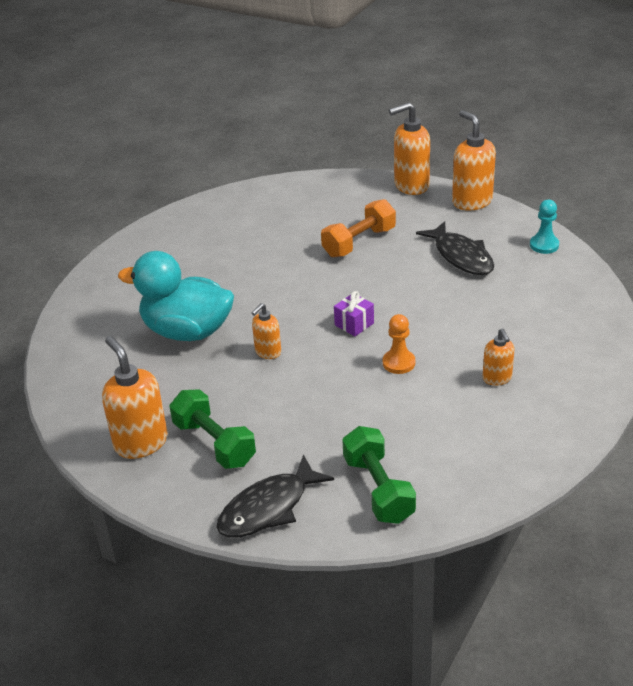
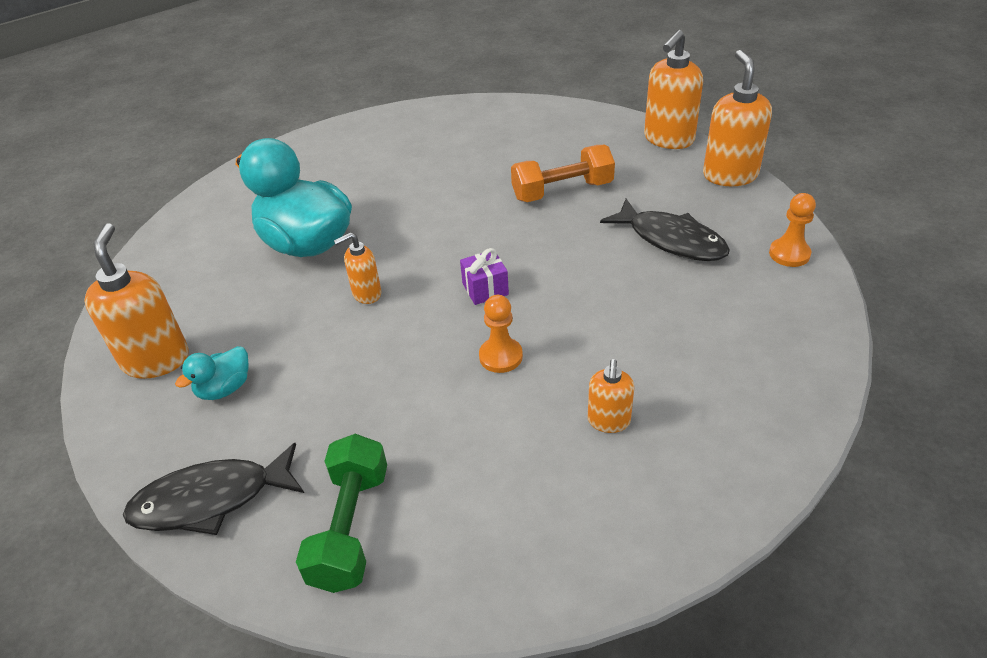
camera: 25 degrees right, 5 degrees up
green dumbbell [170,389,256,469] -> turquoise duck [175,346,249,400]
orange soap dispenser [389,102,430,195] -> orange soap dispenser turned 60 degrees counterclockwise [644,30,703,149]
black fish [416,221,494,275] -> black fish turned 45 degrees counterclockwise [600,199,730,261]
turquoise pawn [530,200,559,254] -> orange pawn [769,193,816,267]

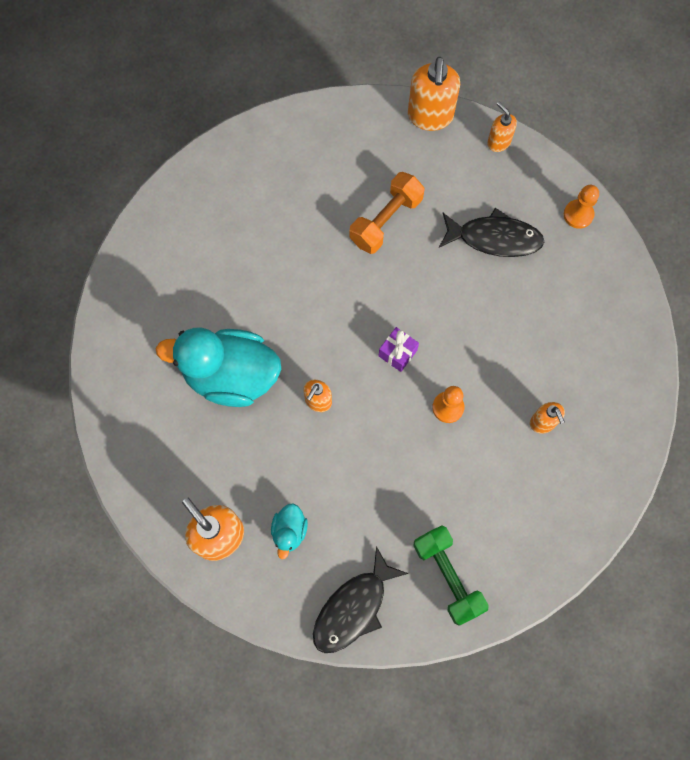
camera: 35 degrees left, 30 degrees up
orange soap dispenser [703,50,772,186] -> orange soap dispenser [487,102,517,152], size x0.56

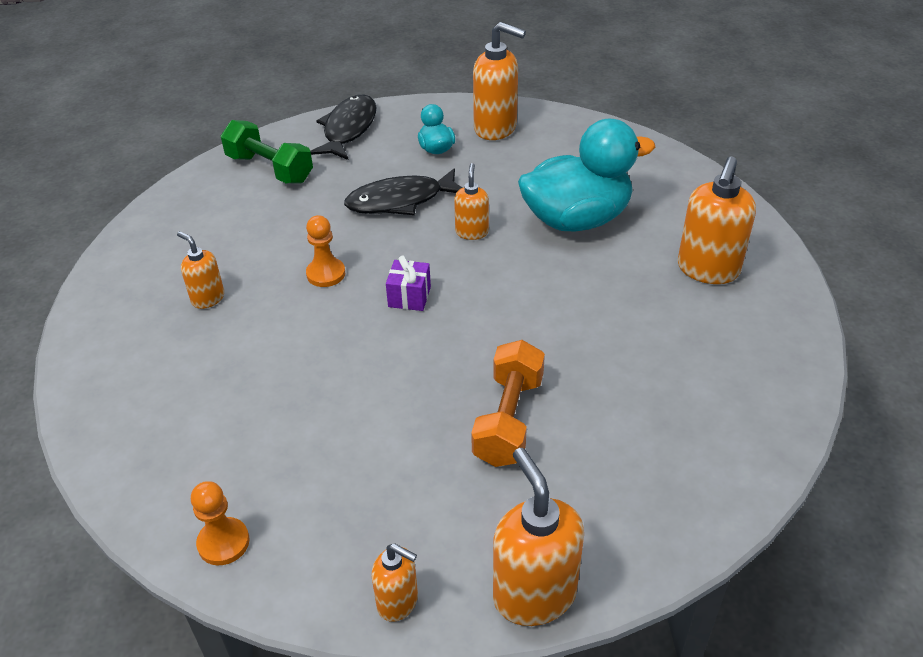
camera: 155 degrees right, 30 degrees down
black fish [439,208,544,257] -> black fish moved to [344,168,462,215]
none -> orange soap dispenser [677,156,756,284]

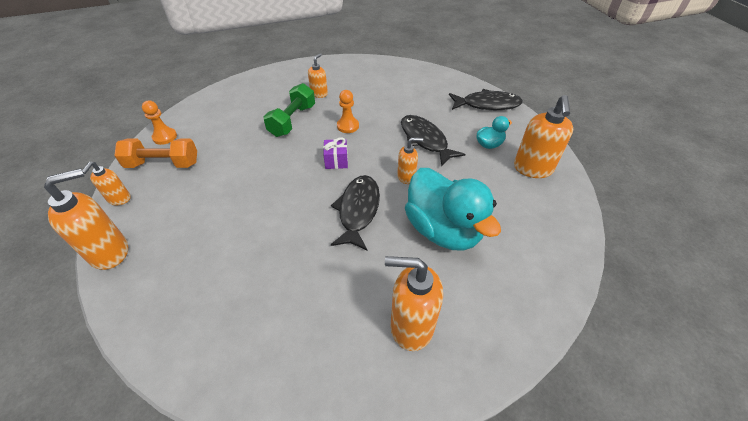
camera: 75 degrees right, 5 degrees up
green dumbbell [221,120,313,184] -> green dumbbell moved to [264,83,315,137]
orange dumbbell [471,340,545,467] -> orange dumbbell moved to [114,138,197,168]
none -> black fish [331,175,380,250]

